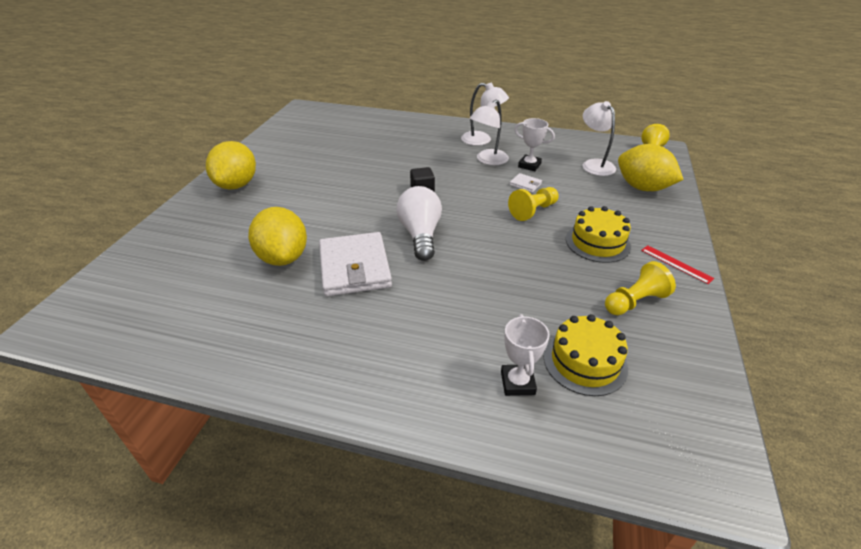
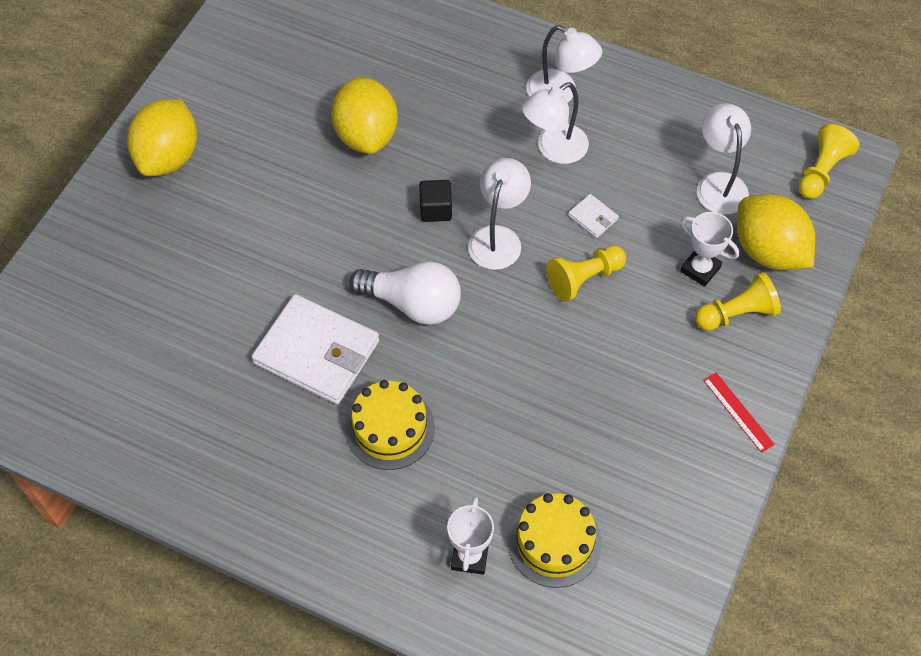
camera: 10 degrees right, 20 degrees up
yellow lemon [248,207,307,266] -> yellow lemon moved to [331,77,398,154]
white wallet [319,232,392,296] -> white wallet turned 60 degrees counterclockwise [252,294,379,404]
white light bulb [397,186,442,261] -> white light bulb turned 105 degrees clockwise [350,261,461,325]
white trophy [514,118,555,171] -> white trophy moved to [680,212,739,287]
yellow cake [566,206,631,263] -> yellow cake moved to [345,380,435,470]
yellow pawn [605,261,676,315] -> yellow pawn moved to [695,272,781,331]
none -> white lamp [468,158,531,270]

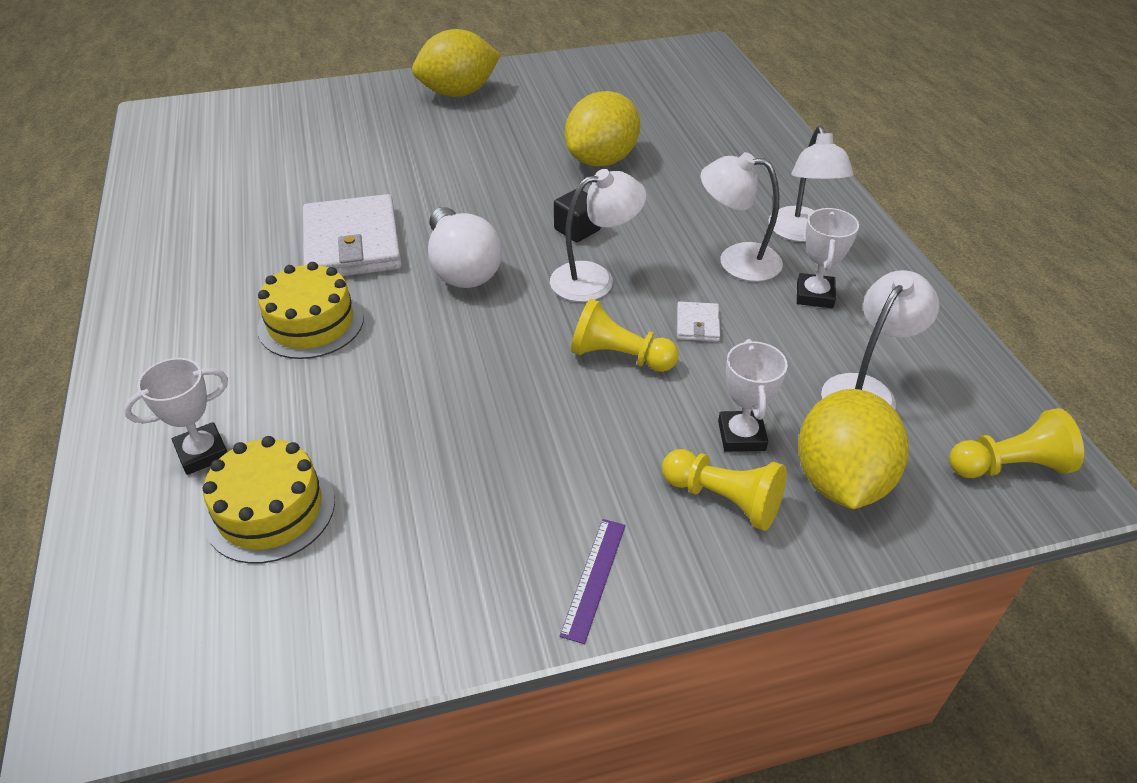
camera: 50 degrees right, 15 degrees down
red ruler [703,372,775,453] -> purple ruler [560,519,626,644]
none -> white trophy [797,208,859,308]

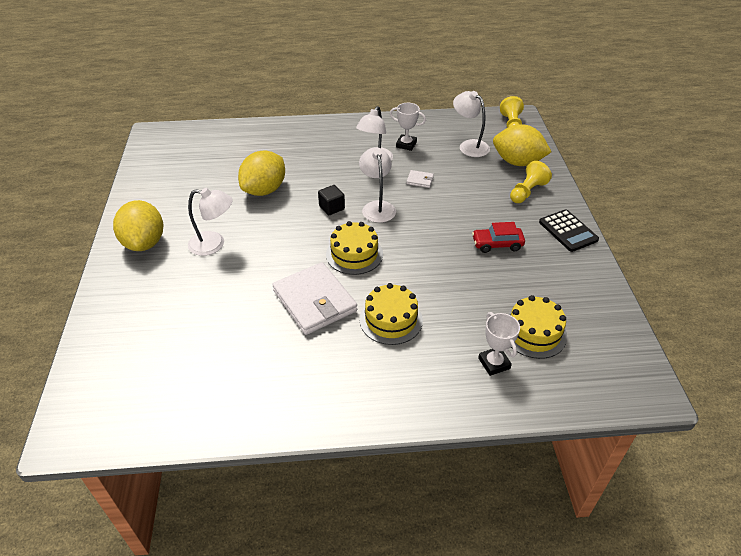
camera: 80 degrees left, 0 degrees up
white wallet [303,194,402,276] -> white wallet turned 60 degrees clockwise [272,262,357,335]
white light bulb [428,207,502,288] -> yellow cake [326,221,383,275]
purple ruler [560,519,626,644] -> black calculator [539,209,599,252]
yellow lemon [565,91,640,167] -> yellow lemon turned 75 degrees clockwise [238,150,285,196]
yellow pawn [571,299,679,372] -> none
white trophy [718,339,788,452] -> none
white lamp [768,126,854,242] -> white lamp moved to [188,188,233,256]
none -> red car [472,222,525,253]

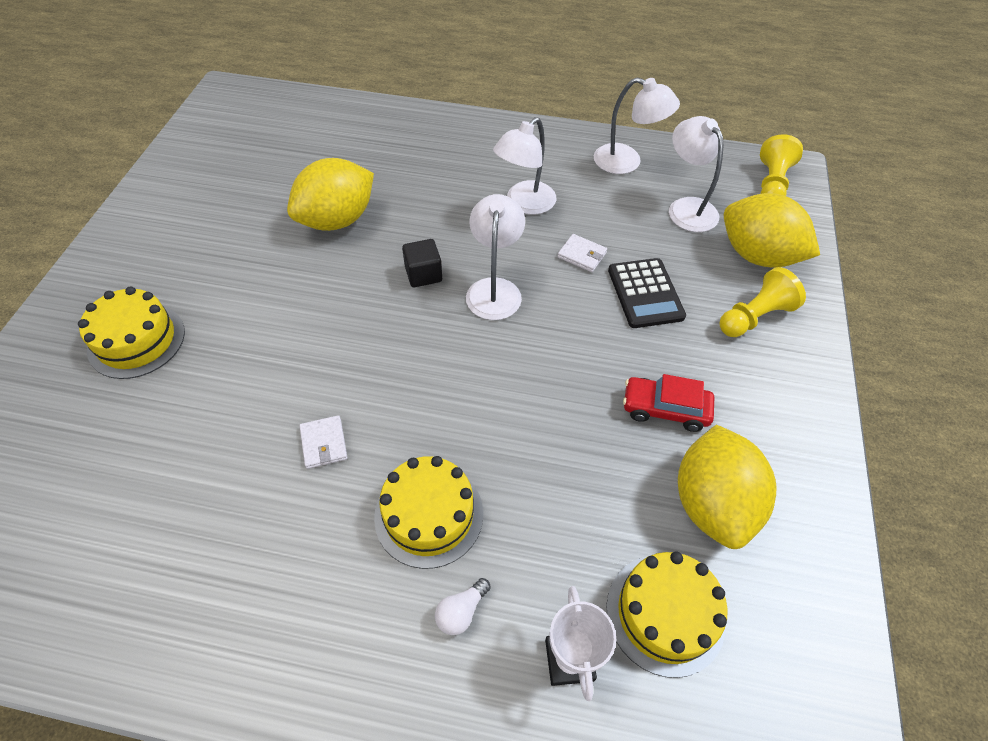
camera: 15 degrees right, 10 degrees up
yellow lemon [113,200,163,251] -> yellow lemon moved to [678,425,777,549]
white lamp [188,188,233,256] -> white lamp moved to [594,77,680,174]
white wallet [272,262,357,335] -> white wallet [299,415,348,469], size x0.42
yellow cake [326,221,383,275] -> yellow cake moved to [78,287,185,379]
white trophy [390,103,426,151] -> none
black calculator [539,209,599,252] -> black calculator moved to [608,258,686,328]
none -> white light bulb [435,578,491,635]

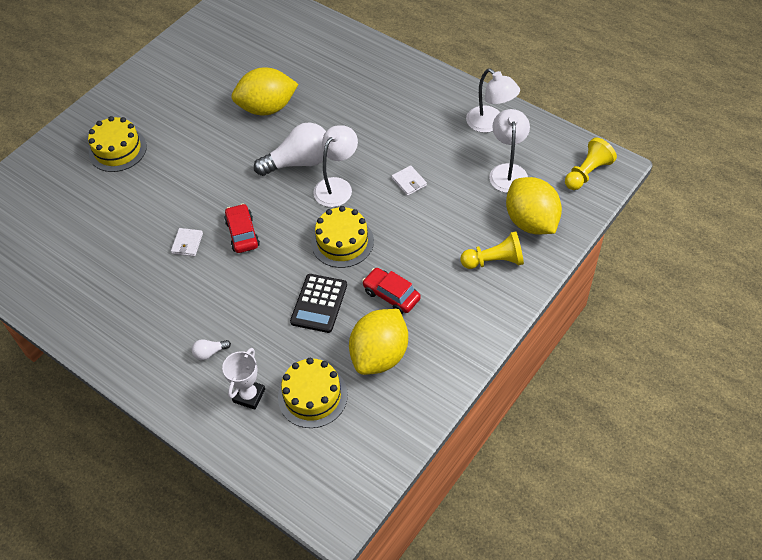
camera: 30 degrees right, 0 degrees up
yellow cake [374,456,483,569] -> yellow cake moved to [311,206,374,268]
black cube [402,239,442,287] -> white light bulb [254,123,326,176]
white lamp [493,117,556,215] -> none
black calculator [608,258,686,328] -> black calculator moved to [290,274,347,333]
none -> red car [224,203,260,253]

